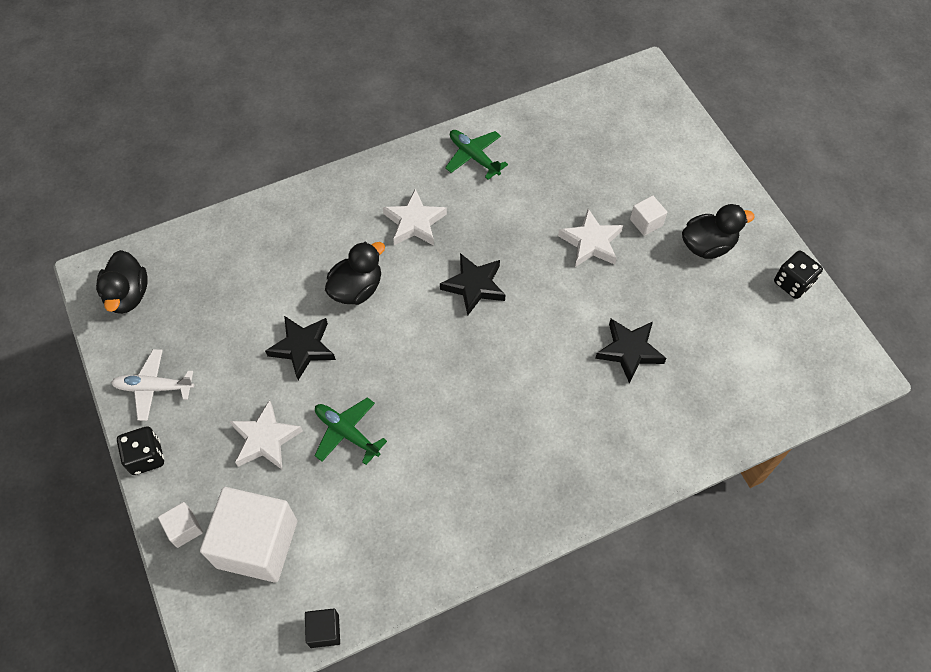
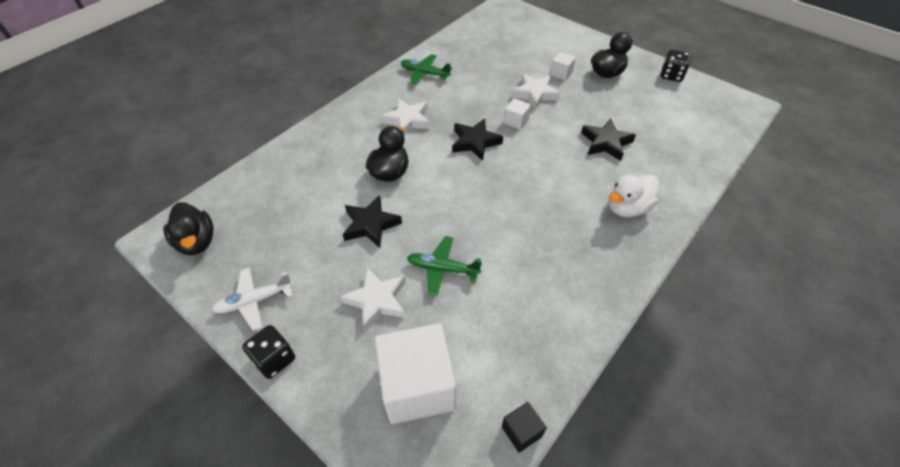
camera: 25 degrees left, 10 degrees down
white cube [158,502,203,548] -> white cube moved to [504,98,531,130]
none -> white duck [609,174,659,217]

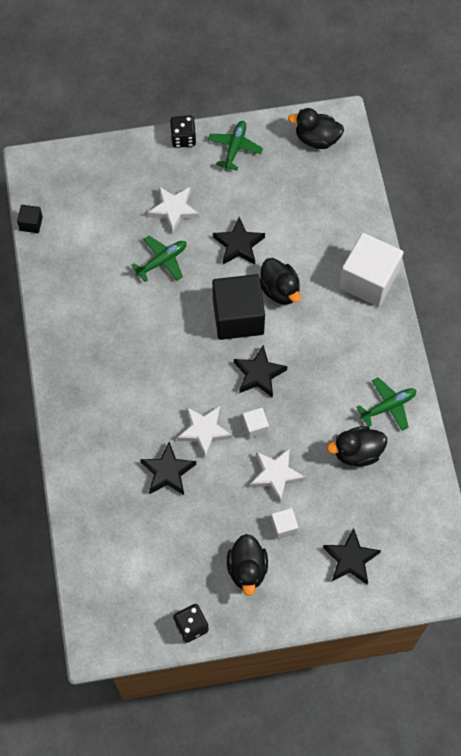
camera: 130 degrees right, 15 degrees up
white plane [212,267,293,331] -> green plane [208,121,263,171]
white cube [375,323,456,424] -> white cube moved to [339,233,404,307]
white star [381,98,430,135] -> white star moved to [177,406,232,459]
white duck [609,174,659,217] -> none
none -> black cube [212,274,265,340]
none -> black star [323,528,381,584]
none -> black duck [327,426,387,467]

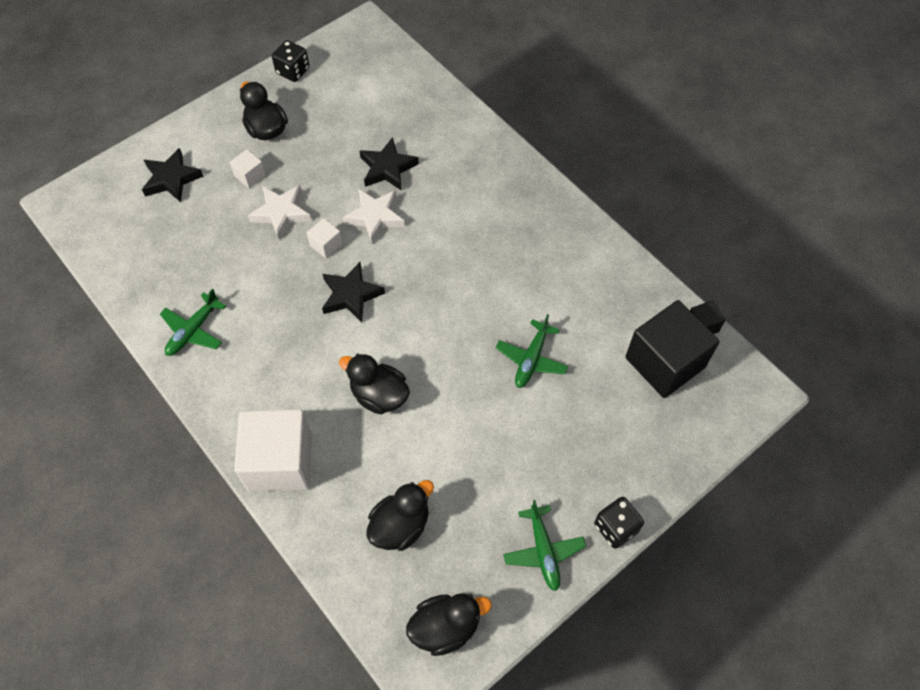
camera: 150 degrees right, 5 degrees down
white star [147,187,199,234] -> none
black cube [212,274,265,340] -> black cube moved to [625,300,720,398]
black star [213,217,265,265] -> none
black duck [327,426,387,467] -> black duck moved to [366,480,434,551]

